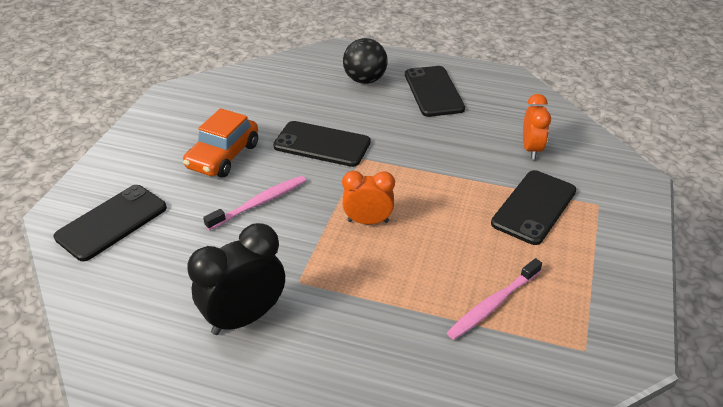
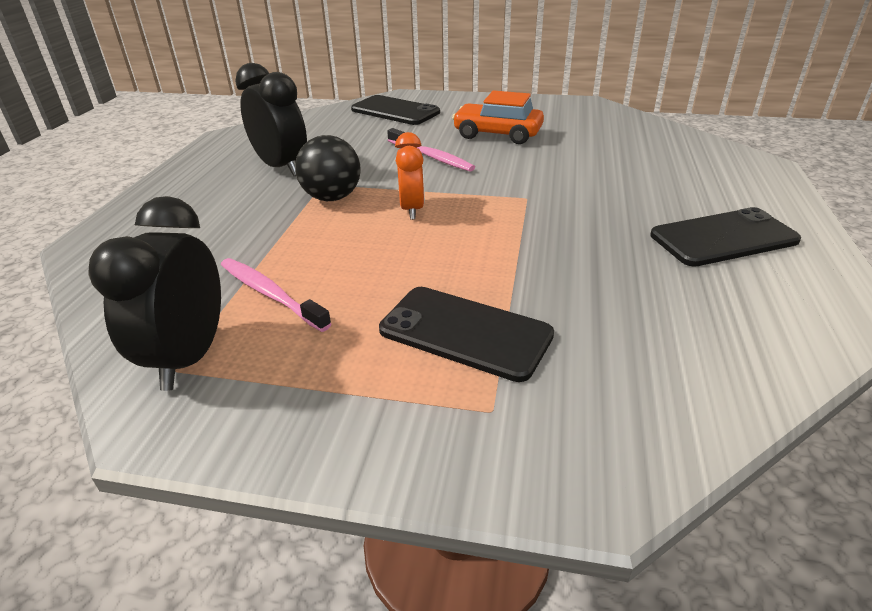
camera: 85 degrees right, 5 degrees down
black phone [273,121,371,167] -> none
black ball [343,38,388,84] -> black ball moved to [295,135,361,201]
orange clock [523,94,551,159] -> none
none -> black clock [88,196,221,391]

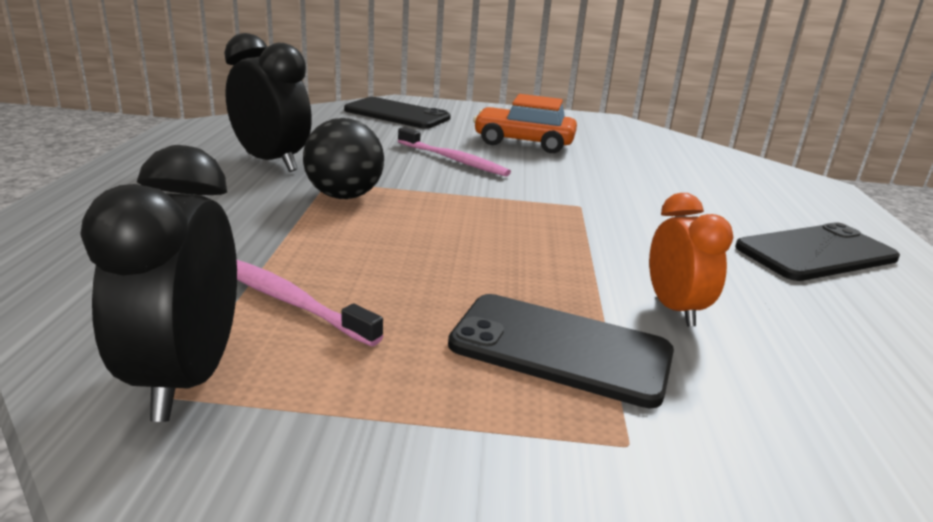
camera: 10 degrees left, 10 degrees down
orange clock [395,132,425,220] -> orange clock moved to [649,193,733,327]

